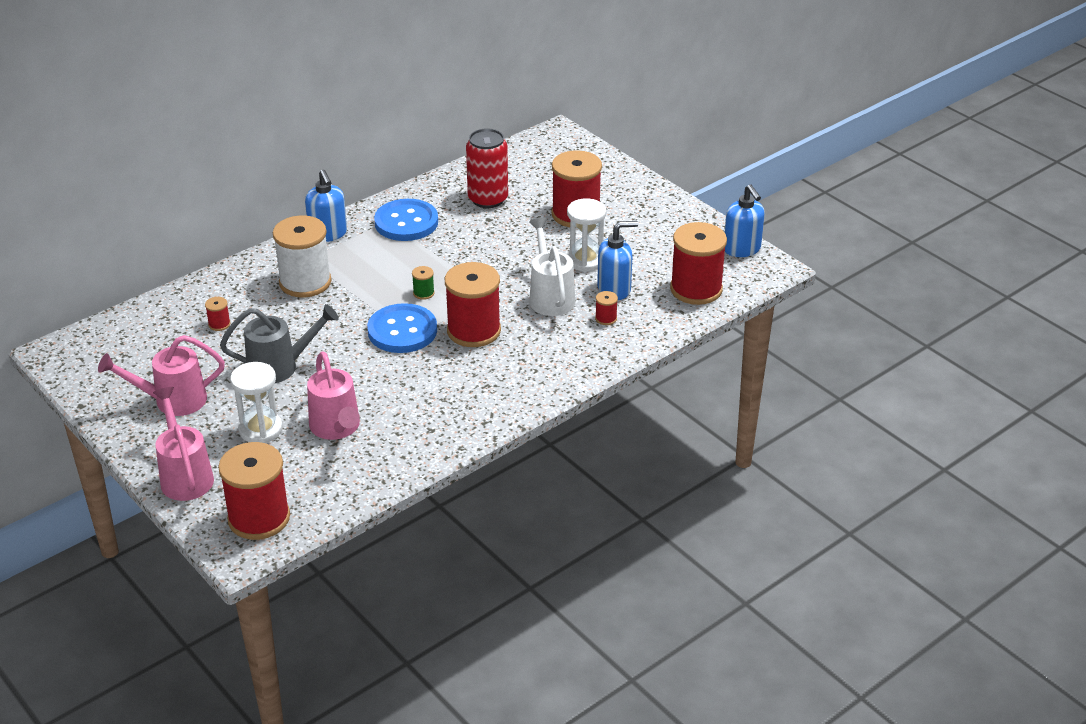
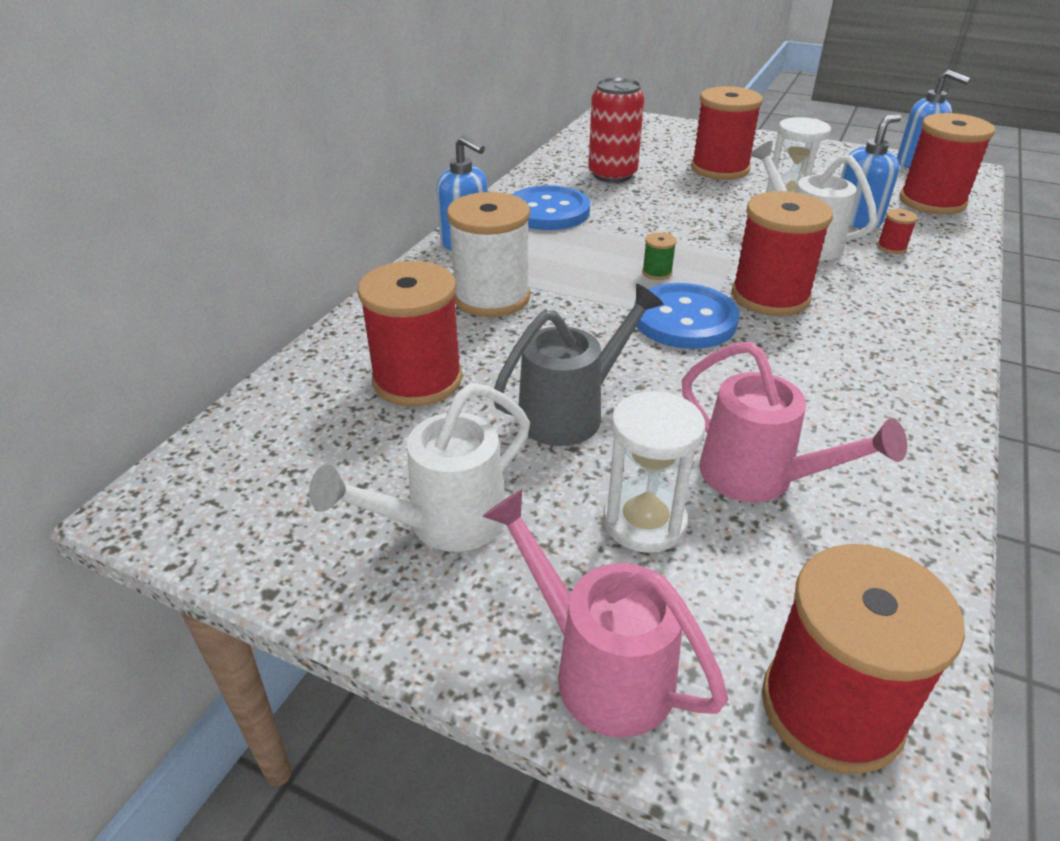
camera: 25 degrees left, 0 degrees up
pink watering can [98,335,225,416] -> white watering can [309,383,530,552]
red spool [205,297,231,331] -> red spool [358,261,462,407], size x2.45

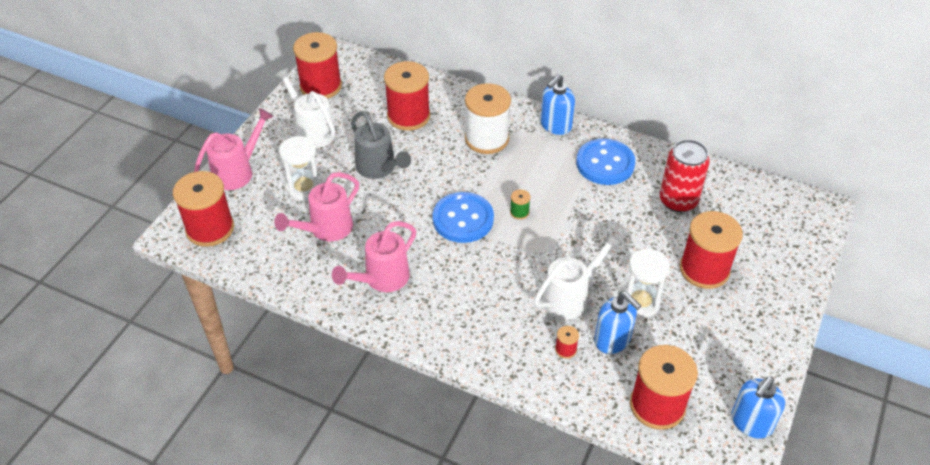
camera: 90 degrees right, 10 degrees up
red spool [732,191,833,316] -> red spool moved to [293,32,342,99]
none -> pink watering can [332,221,416,292]

